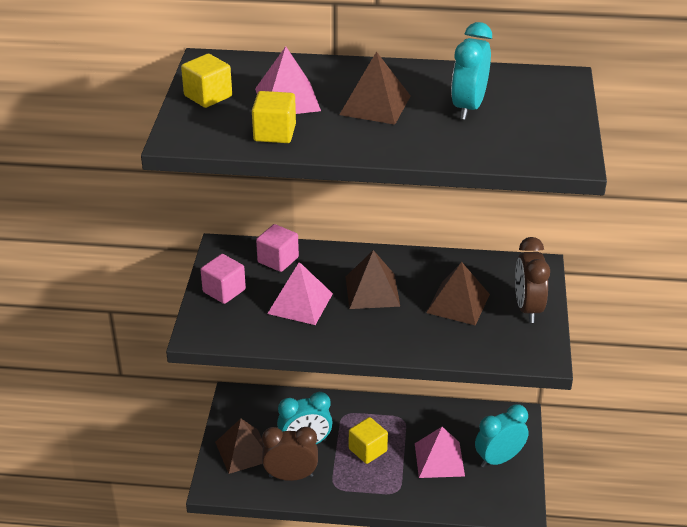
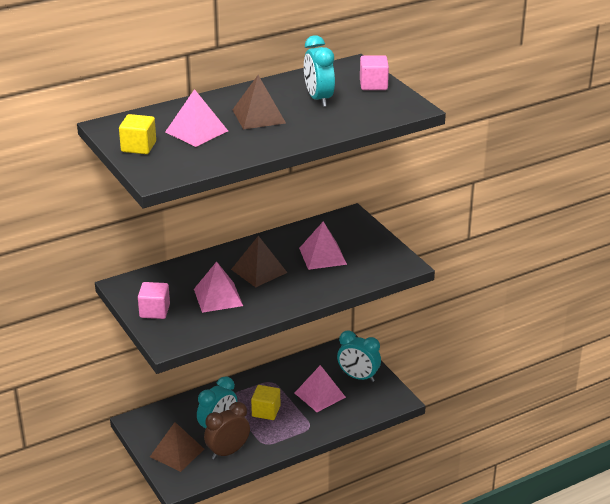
camera: 35 degrees left, 5 degrees down
yellow cube [252,91,296,143] -> none
pink cube [256,224,299,272] -> pink cube moved to [360,55,389,90]
brown pyramid [426,262,490,326] -> pink pyramid [299,221,347,270]
turquoise clock [475,404,529,468] -> turquoise clock turned 90 degrees counterclockwise [337,331,381,382]
brown clock [515,237,550,323] -> none

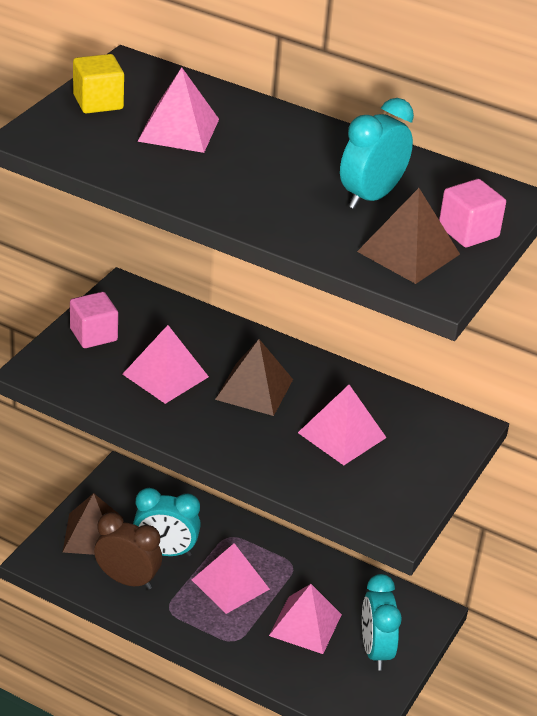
camera: 55 degrees right, 5 degrees up
brown pyramid [232,75,286,129] -> brown pyramid moved to [357,188,460,284]
yellow cube [251,385,280,420] -> pink pyramid [192,543,270,614]

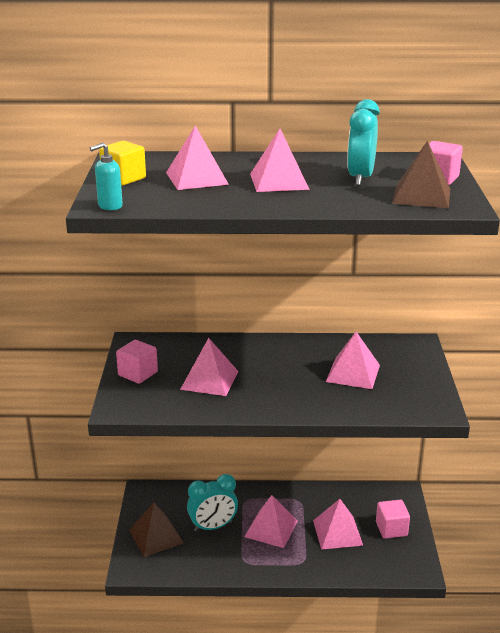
camera: 25 degrees left, 10 degrees down
brown clock [94,512,162,590] -> none
brown pyramid [215,339,293,416] -> none
turquoise clock [362,574,402,671] -> pink cube [376,500,410,539]
none -> turquoise soap dispenser [90,143,123,210]
none -> pink pyramid [250,129,310,192]

